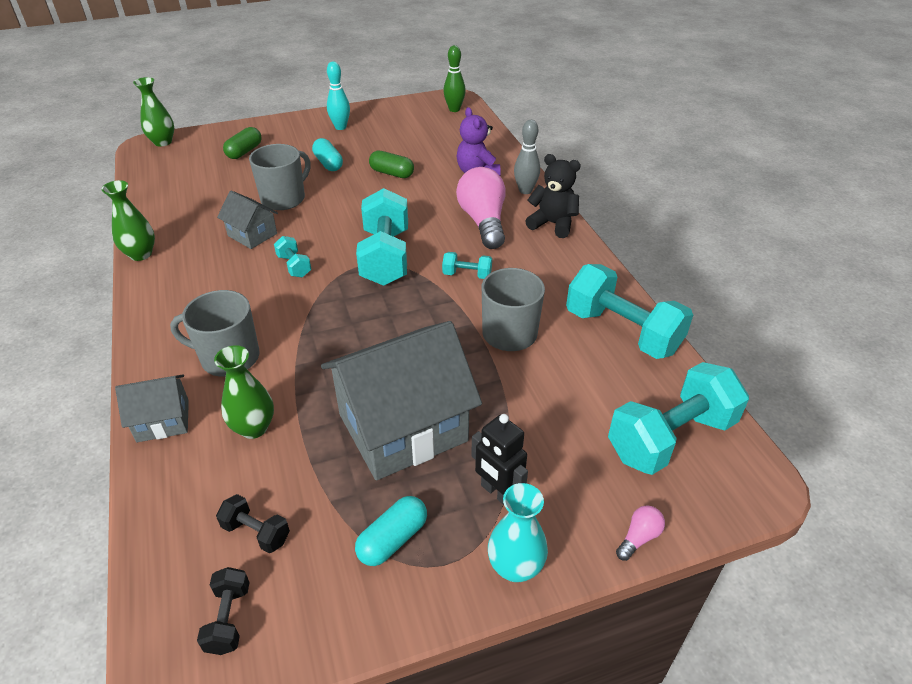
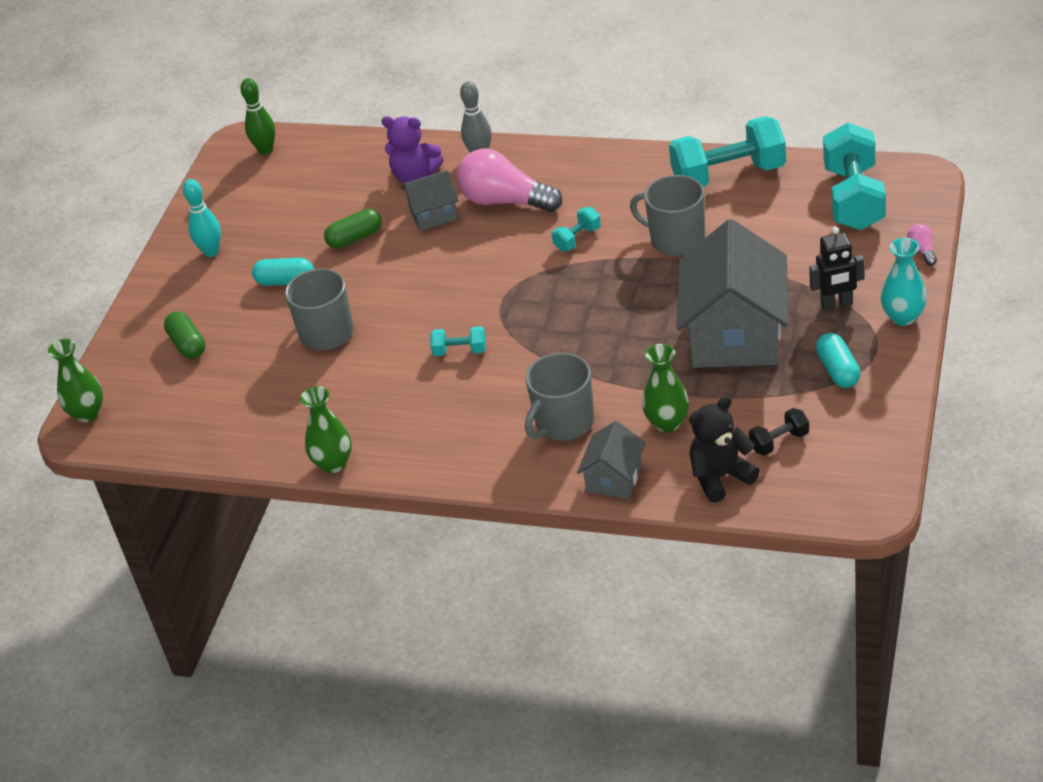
camera: 50 degrees left, 0 degrees up
black dumbbell [197,567,250,655] -> none
grey house [217,191,278,249] -> grey house moved to [402,170,458,231]
turquoise dumbbell [356,188,408,286] -> none
black teddy bear [525,154,581,238] -> black teddy bear moved to [689,396,760,503]

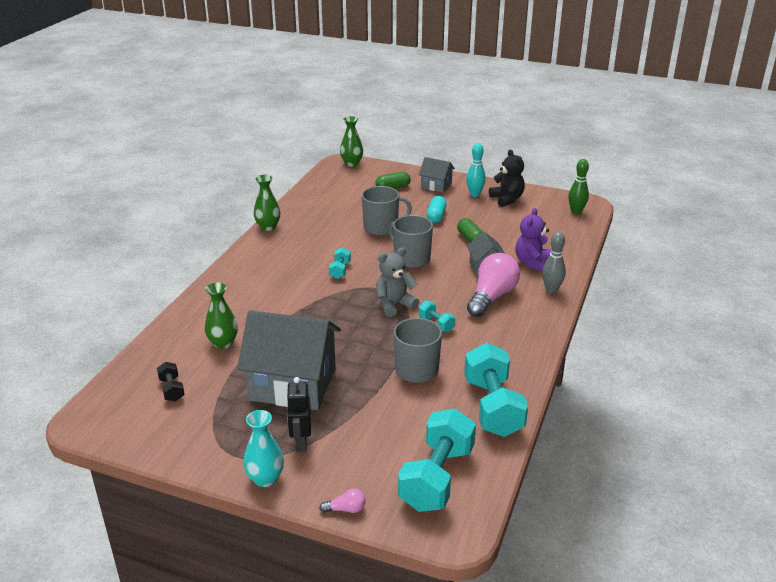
camera: 90 degrees right, 10 degrees down
grey mug [525,353,595,441] -> grey mug moved to [389,215,433,268]
grey house [577,421,646,499] -> grey house moved to [419,157,455,193]
black teddy bear [689,396,760,503] -> black teddy bear moved to [489,150,525,207]
turquoise capsule [816,333,861,388] -> none
turquoise dumbbell [823,123,886,230] -> turquoise dumbbell turned 75 degrees counterclockwise [398,408,476,512]
none -> grey teddy bear [376,248,419,317]

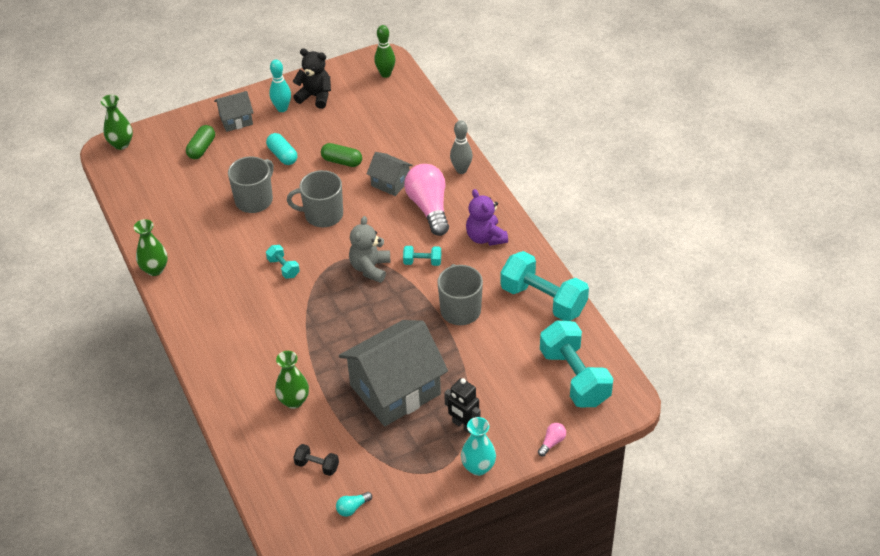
camera: 45 degrees left, 15 degrees up
purple teddy bear [515,208,551,272] -> purple teddy bear moved to [466,189,508,246]
none -> turquoise light bulb [336,492,372,517]

